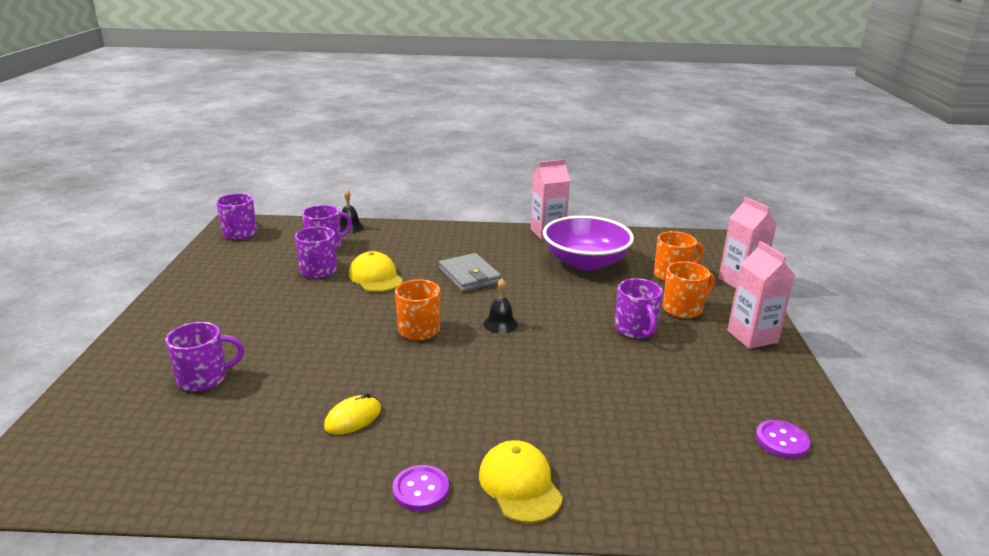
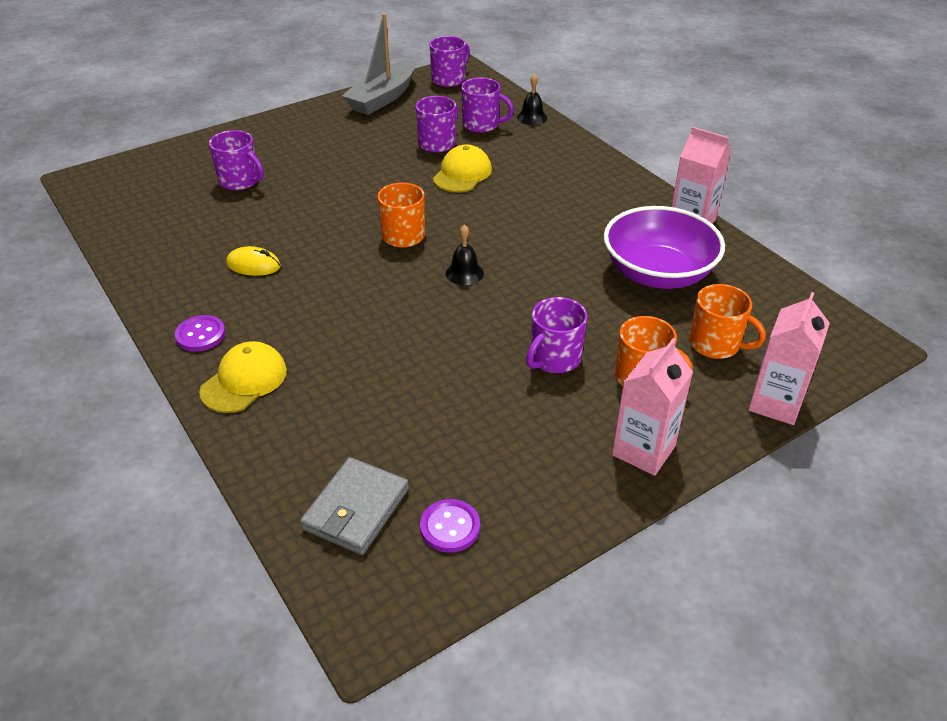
camera: 55 degrees right, 15 degrees up
grey wallet [439,253,501,292] -> grey wallet moved to [300,457,409,555]
none -> grey boat [342,13,415,115]

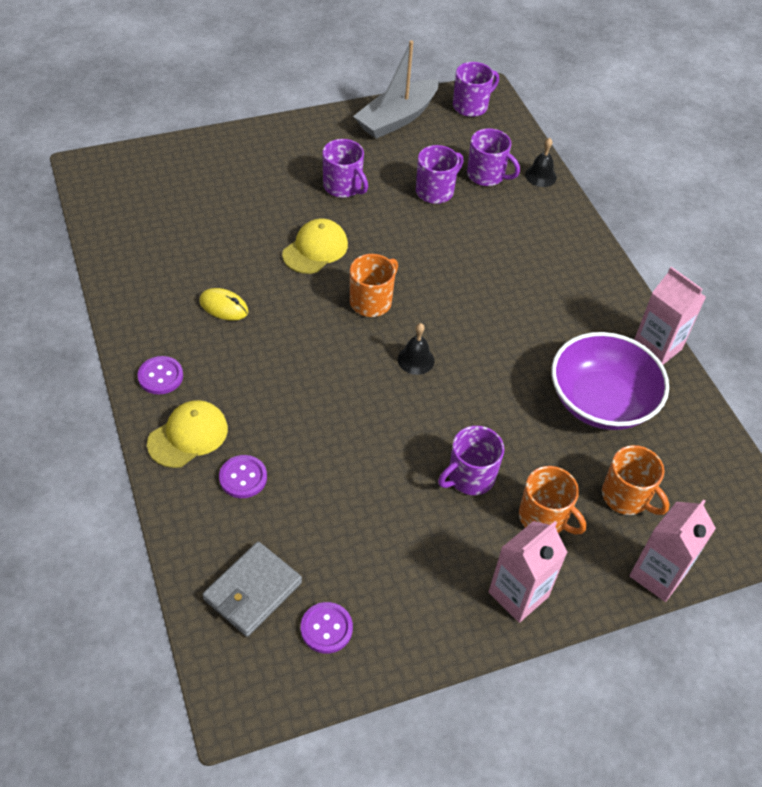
camera: 10 degrees right, 10 degrees up
purple mug [209,130,264,190] -> purple mug moved to [322,139,368,198]
yellow cap [433,144,492,192] -> yellow cap moved to [282,218,348,274]
none -> purple button [219,455,267,498]

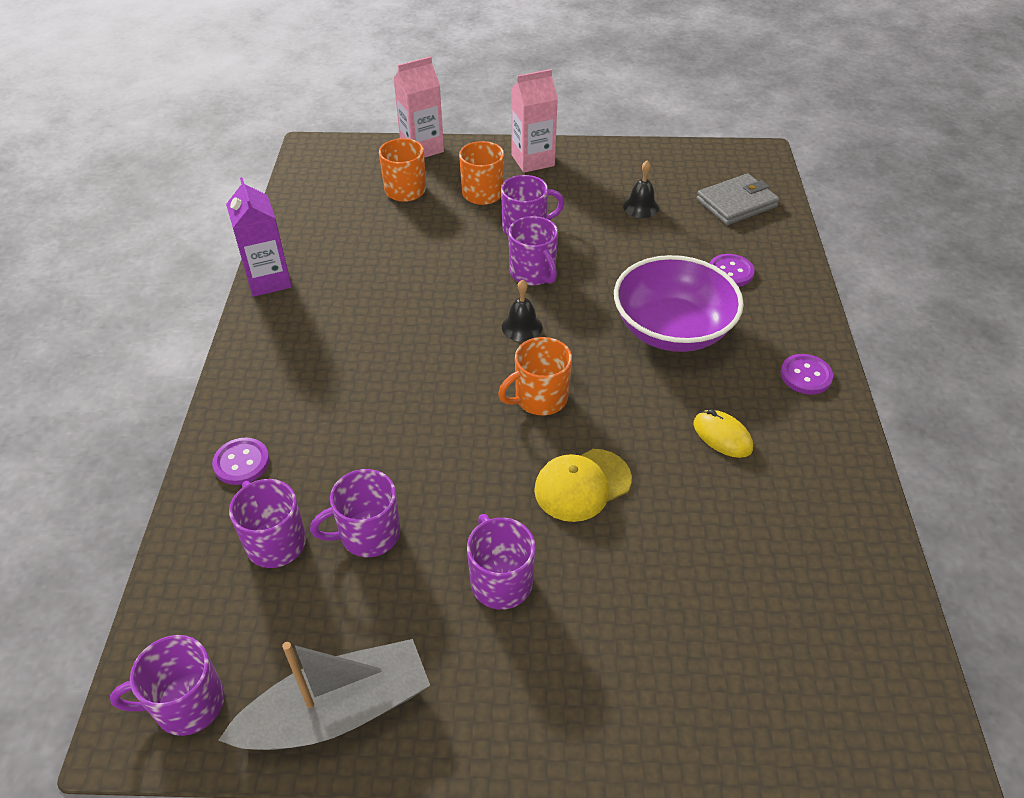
camera: 155 degrees left, 5 degrees down
yellow cap [147,400,228,468] -> none
purple button [301,602,353,654] -> purple button moved to [212,438,270,485]
black bell [525,138,557,187] -> black bell moved to [623,161,659,218]
purple bowl [552,332,669,430] -> purple bowl moved to [614,255,744,352]
pink carton [634,267,706,365] -> purple carton [226,177,292,297]
none -> purple mug [508,216,558,286]

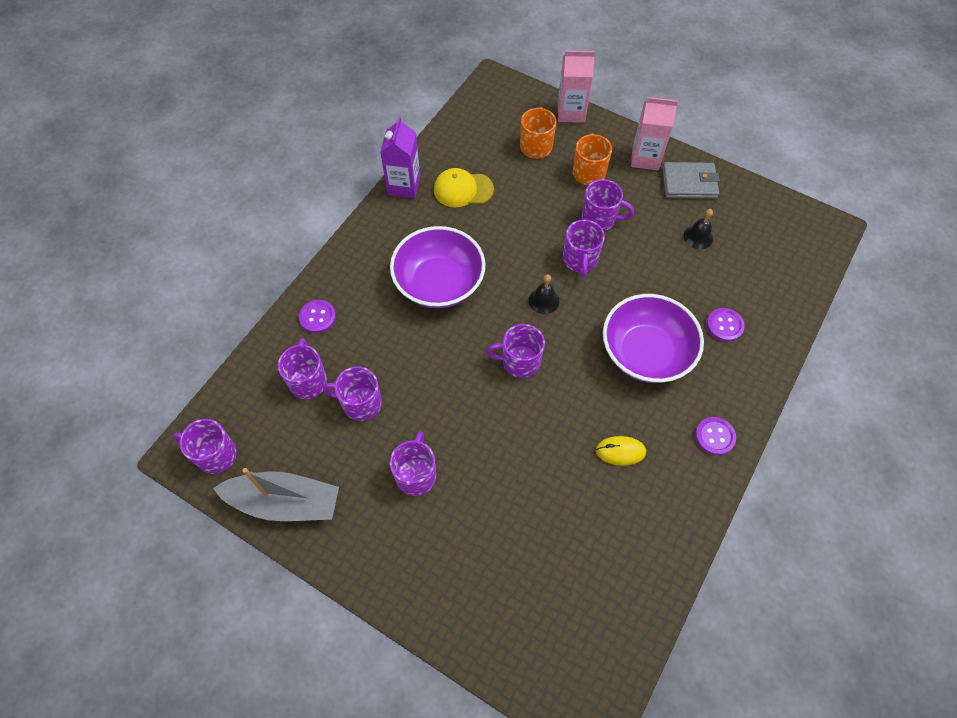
camera: 30 degrees right, 15 degrees up
orange mug [498,337,572,415] -> purple mug [486,324,545,378]
yellow cap [534,449,632,522] -> yellow cap moved to [434,168,494,207]
yellow mouse [694,409,753,458] -> yellow mouse turned 75 degrees counterclockwise [596,436,646,466]
grey wallet [697,174,779,225] -> grey wallet moved to [662,162,720,199]
none -> purple bowl [390,226,486,308]

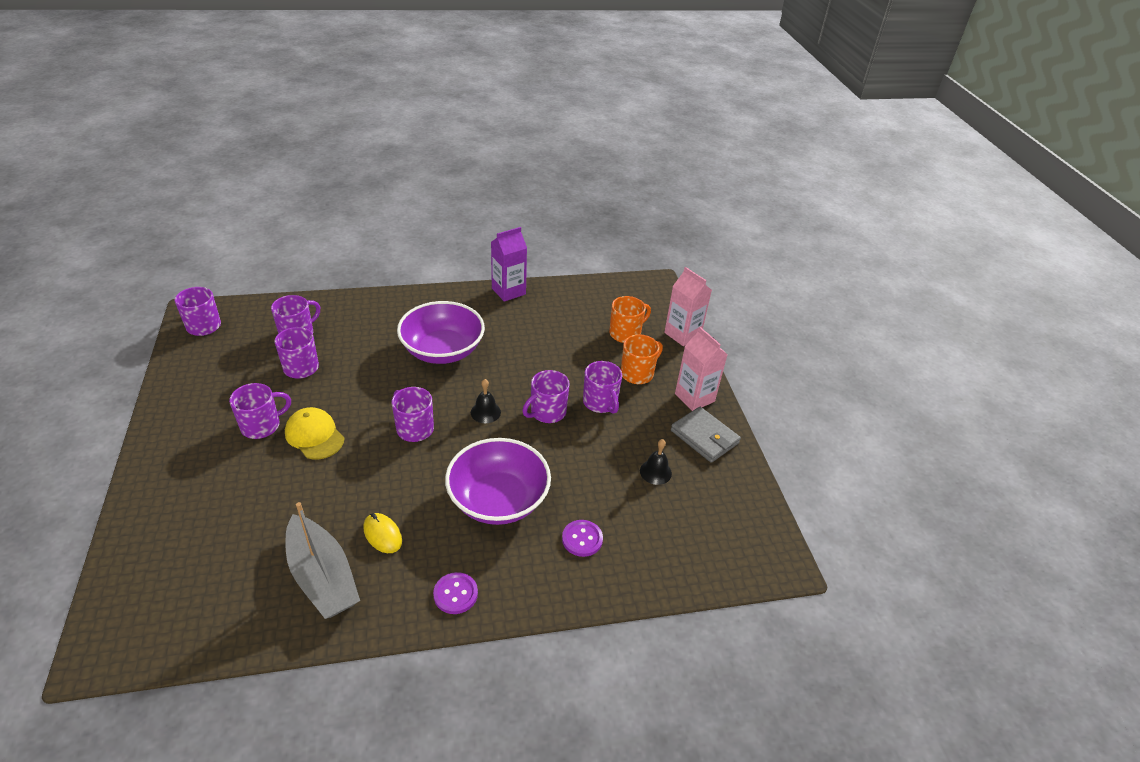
camera: 45 degrees right, 20 degrees down
grey boat [213,468,339,521] -> grey boat moved to [286,502,360,619]
purple button [299,300,336,333] -> none
yellow cap [434,168,494,207] -> yellow cap moved to [285,407,345,460]

